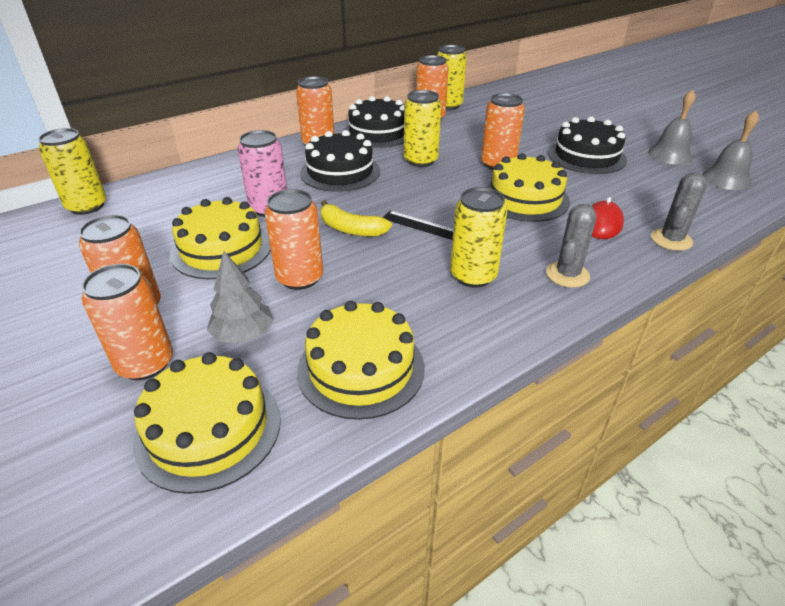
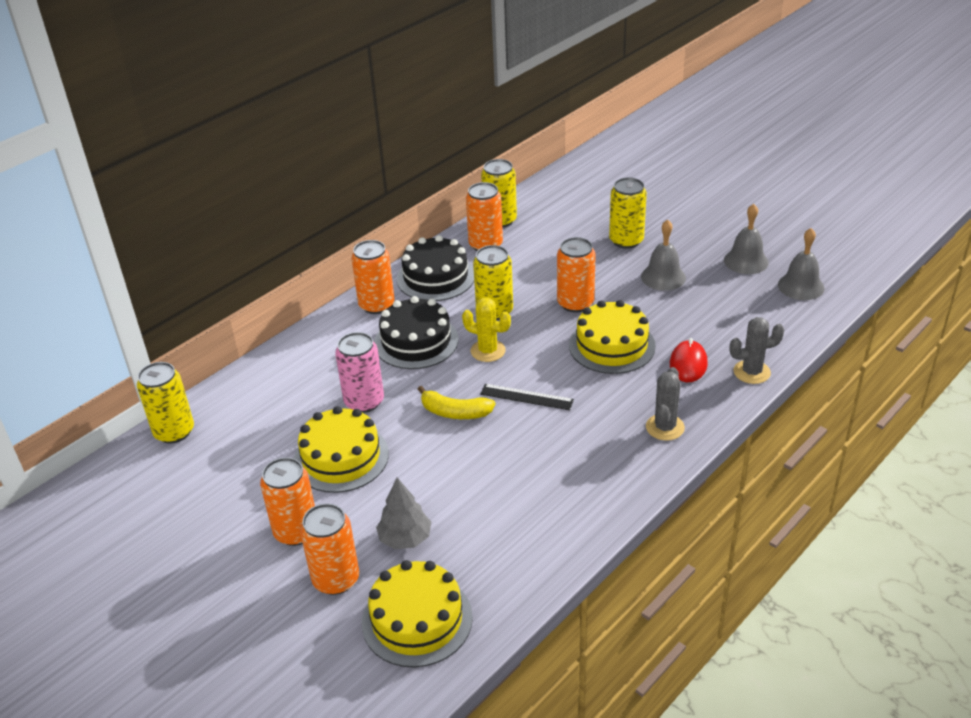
camera: 10 degrees left, 0 degrees up
orange can [264,189,323,290] -> none
yellow cake [297,301,425,420] -> none
yellow can [450,187,508,288] -> yellow can moved to [609,177,647,249]
black cake [548,116,627,174] -> grey bell [641,219,686,291]
grey cactus [651,172,707,251] -> grey cactus turned 60 degrees clockwise [730,317,784,384]
none -> yellow cactus [462,298,511,362]

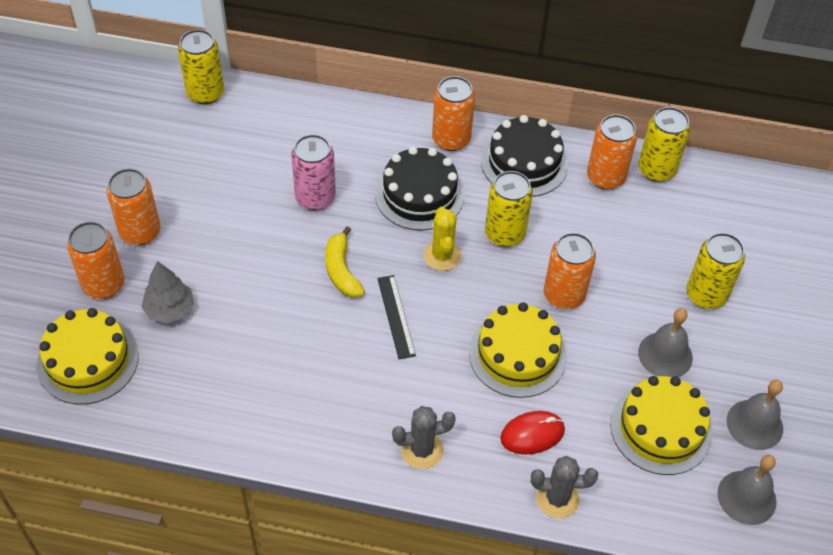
camera: 55 degrees right, 15 degrees up
yellow cake [294,406,389,493] -> yellow cake moved to [610,376,713,475]
grey cactus [730,317,784,384] -> grey cactus turned 45 degrees counterclockwise [531,456,598,519]

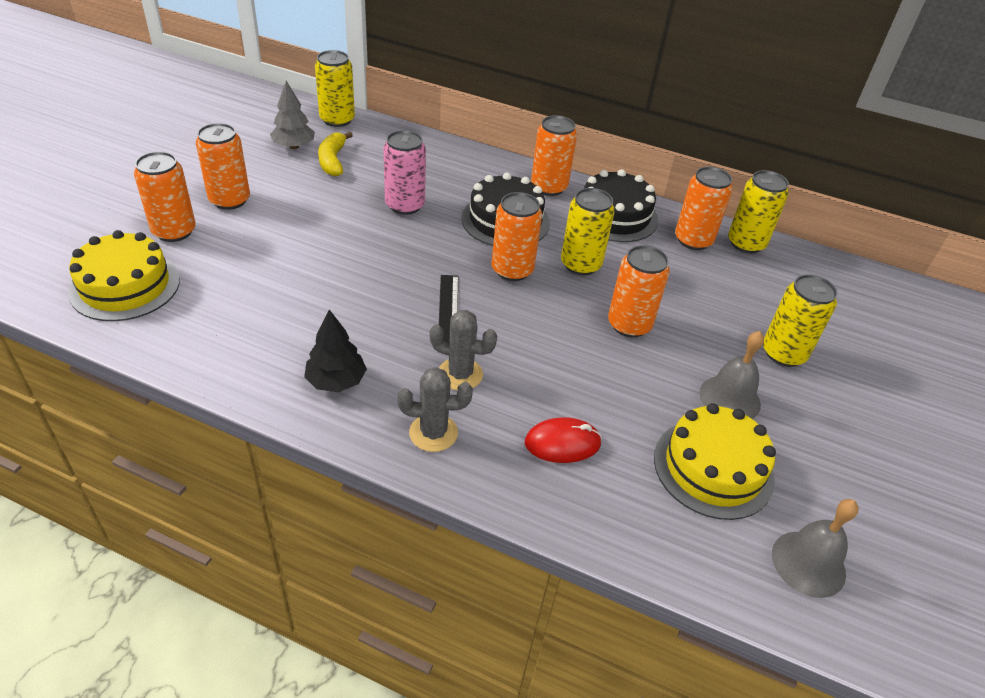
camera: 10 degrees right, 10 degrees down
grey tree [141,261,194,323] -> grey tree moved to [270,81,315,149]
yellow banana [325,226,365,298] -> yellow banana moved to [318,132,353,176]
yellow cactus [424,207,461,271] -> orange can [492,192,542,281]
yellow cake [469,302,567,398] -> none
grey cactus [531,456,598,519] -> grey cactus moved to [430,310,497,390]
grey bell [727,380,783,450] -> none
none -> black tree [304,310,367,392]

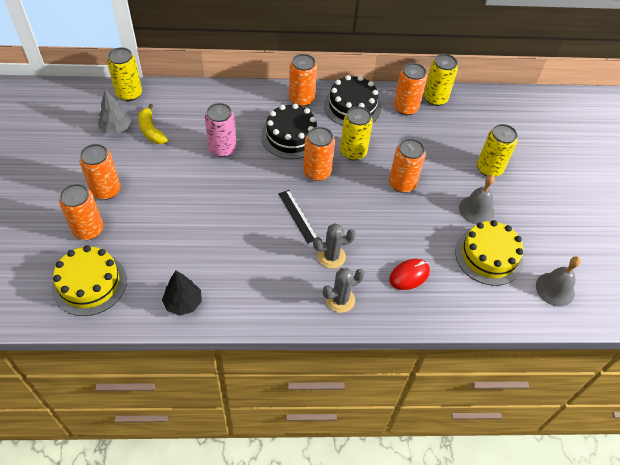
camera: 25 degrees left, 10 degrees up
black tree [304,310,367,392] -> black tree moved to [162,271,202,316]

